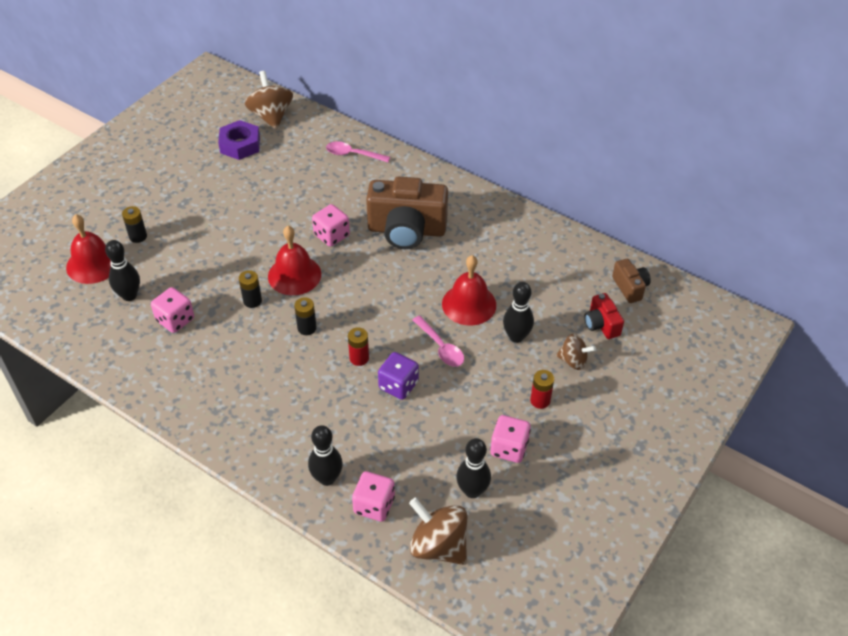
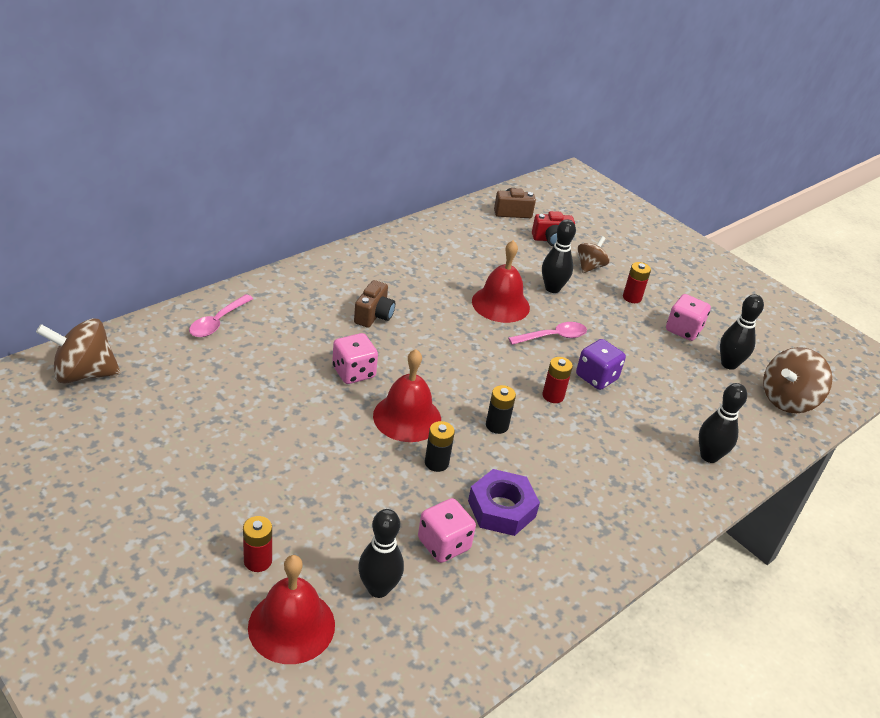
camera: 80 degrees left, 10 degrees down
black battery [122,206,147,243] -> red battery [243,516,272,572]
purple nut [218,120,260,160] -> purple nut moved to [468,469,540,536]
pink dice [352,471,395,522] -> none
brown camera [366,177,448,249] -> brown camera [354,280,395,328], size x0.48

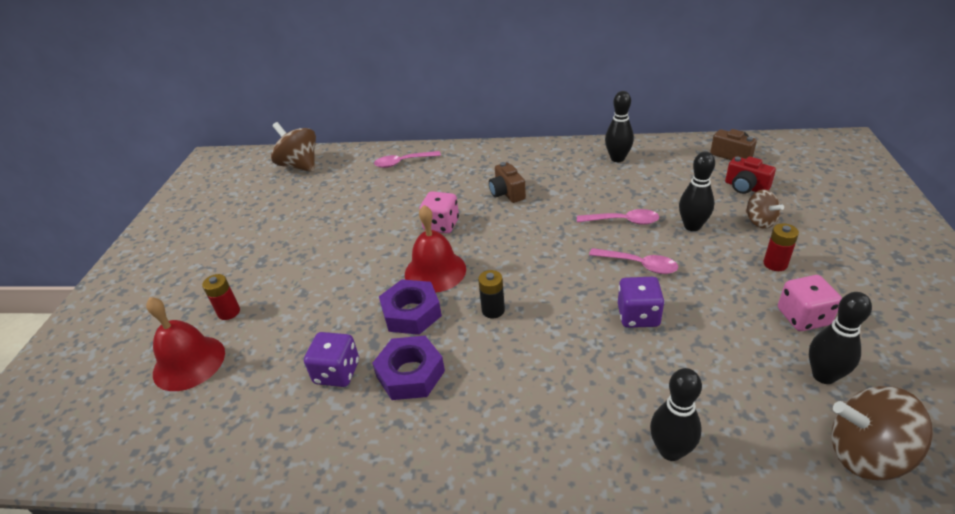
camera: 55 degrees right, 0 degrees up
brown camera [354,280,395,328] -> brown camera turned 90 degrees clockwise [489,162,526,203]
black bowling pin [358,509,404,598] -> black bowling pin moved to [605,91,634,162]
pink dice [418,498,476,563] -> purple dice [304,332,359,387]
black battery [425,421,455,472] -> purple nut [379,279,442,335]
red bell [472,240,530,323] -> pink spoon [577,209,659,225]
red battery [542,357,573,403] -> none
brown spinning top [578,236,609,273] -> brown spinning top turned 75 degrees clockwise [746,189,784,229]

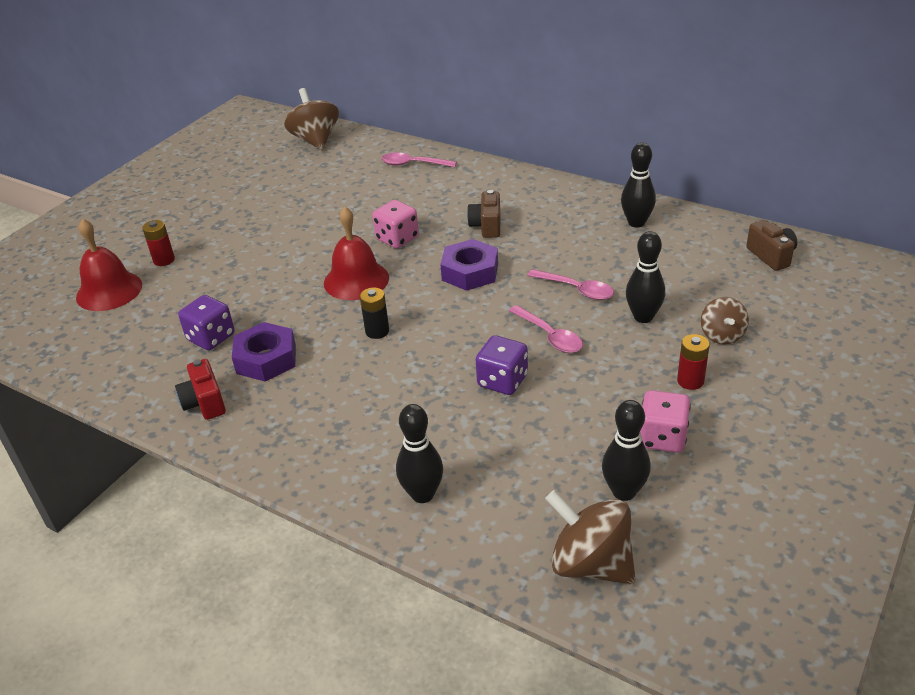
camera: 25 degrees right, 0 degrees up
purple nut [379,279,442,335] -> purple nut moved to [440,239,498,291]
red camera [725,156,776,194] -> red camera moved to [175,359,226,420]

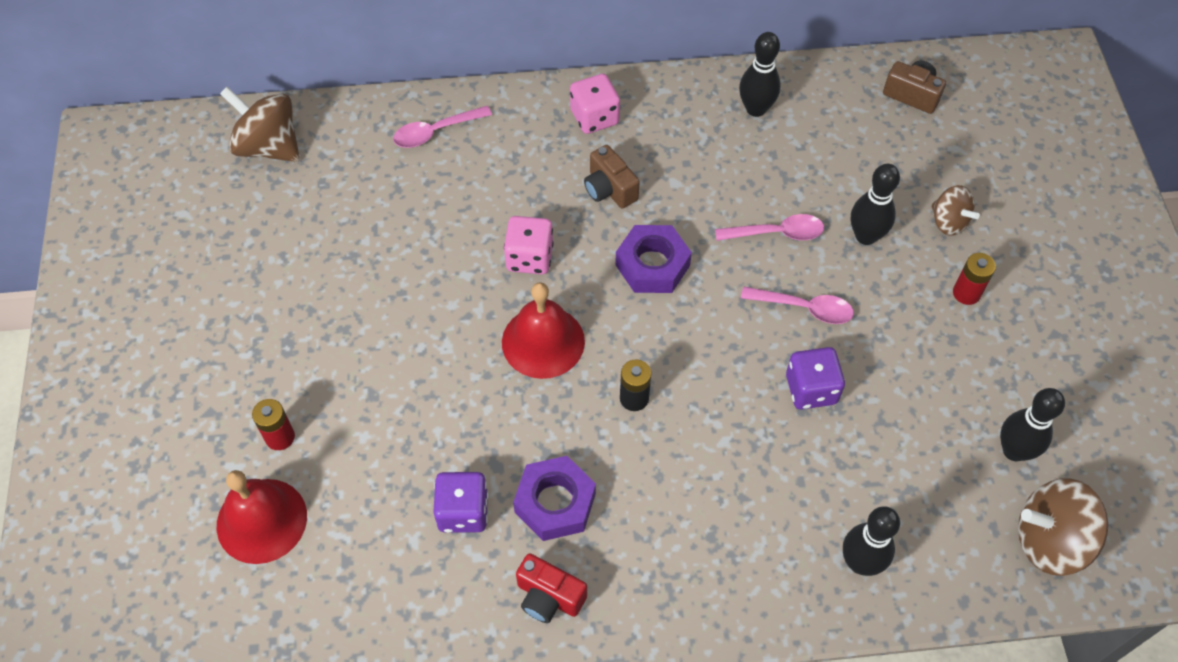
camera: 40 degrees left, 20 degrees up
pink dice [640,390,691,453] -> pink dice moved to [570,74,620,134]

